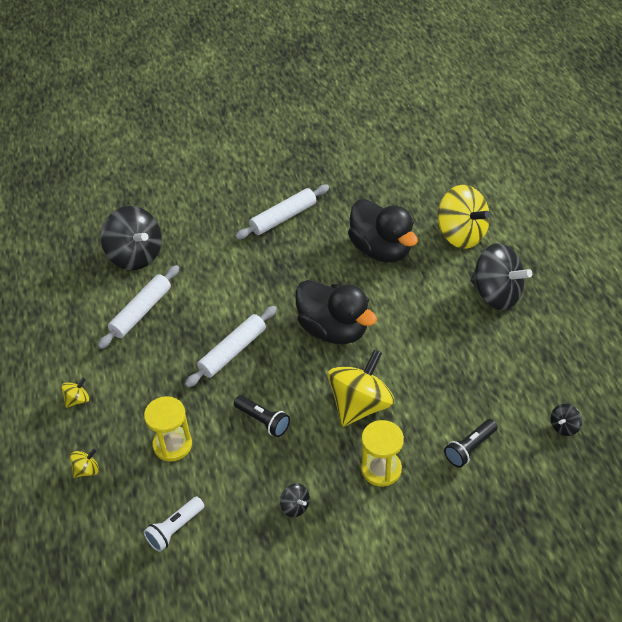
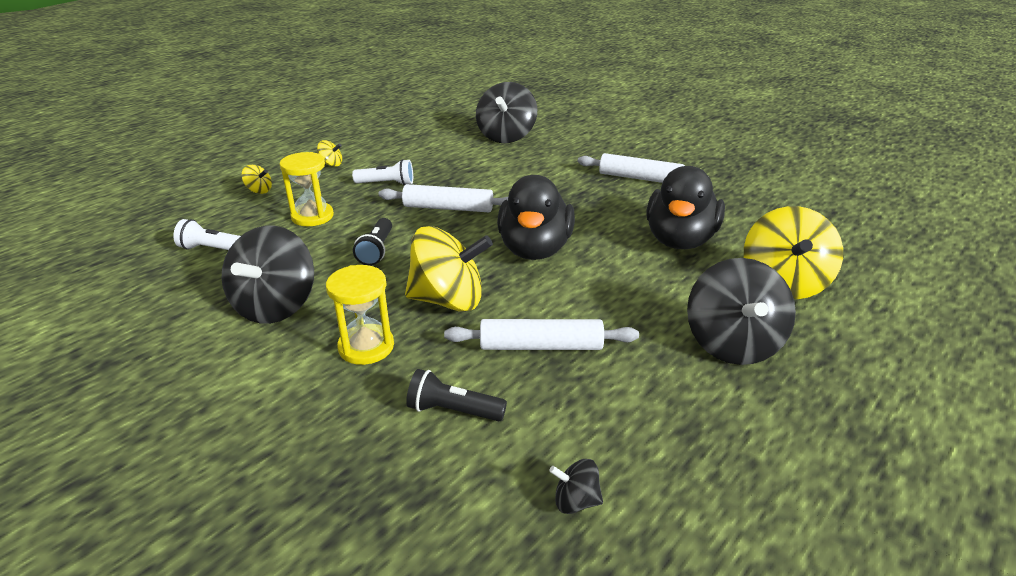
camera: 55 degrees right, 15 degrees down
white rolling pin [98,265,179,349] -> white rolling pin moved to [444,319,639,350]
black spinning top [280,483,310,517] -> black spinning top [221,226,314,324], size x2.29
none -> white flashlight [352,159,413,185]

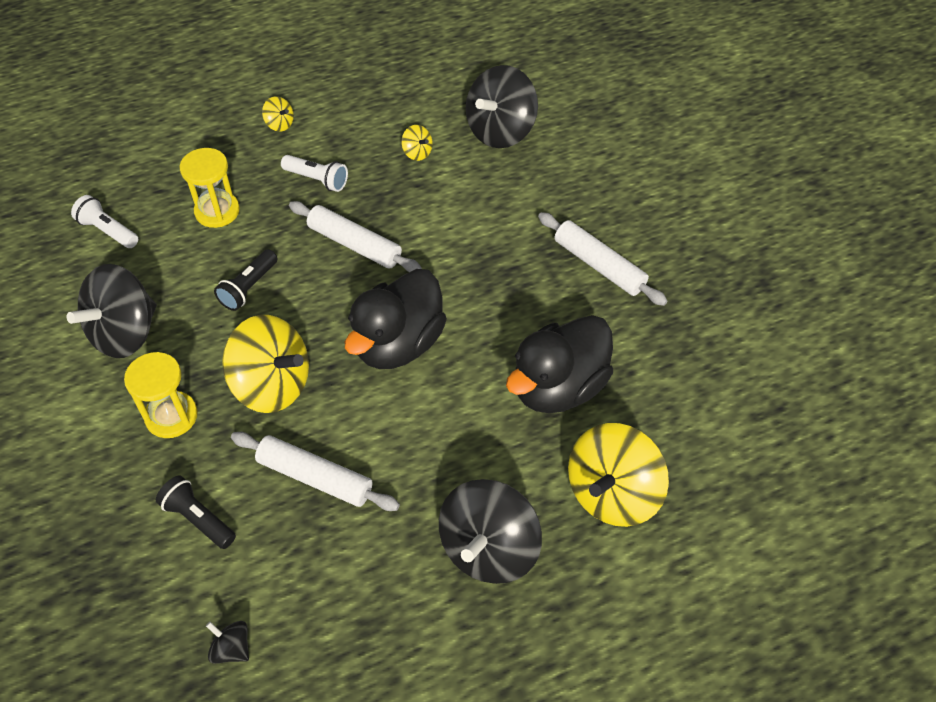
camera: 25 degrees right, 20 degrees up
yellow spinning top [241,165,272,194] -> yellow spinning top moved to [401,125,433,161]

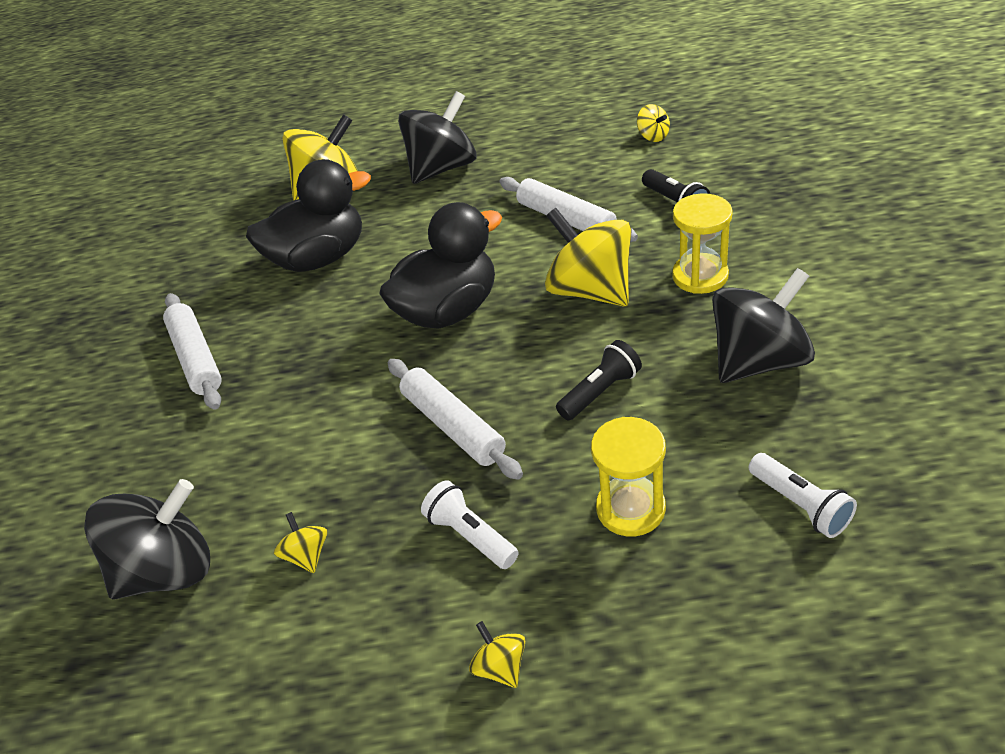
camera: 155 degrees left, 10 degrees down
black spinning top [206,621,249,663] -> yellow spinning top [637,104,670,142]

